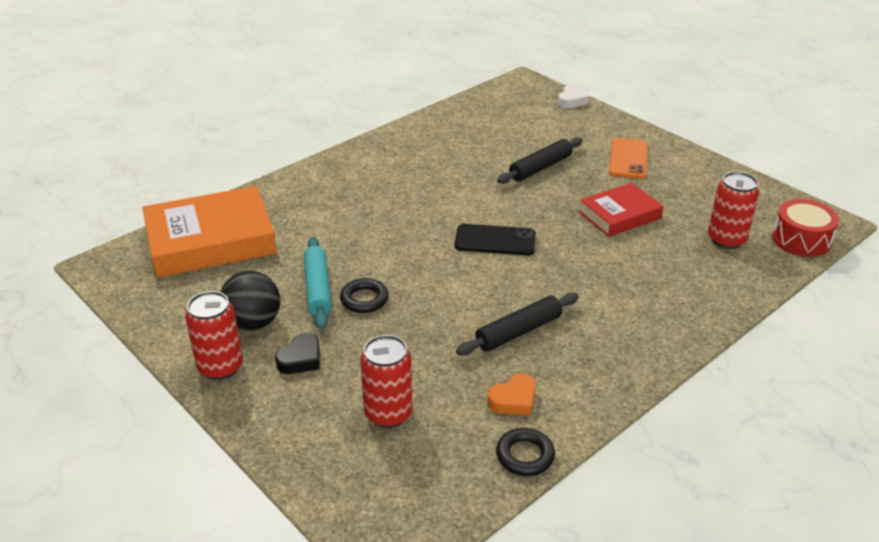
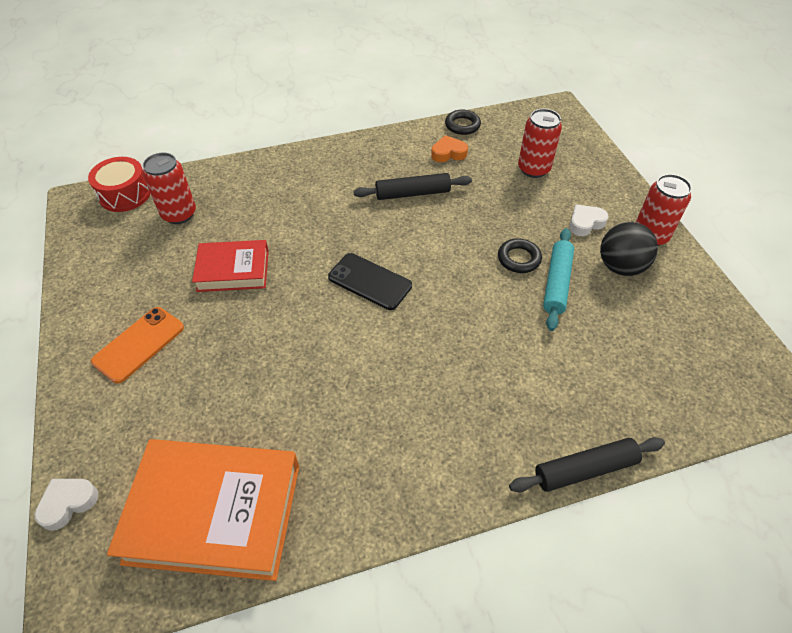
camera: 155 degrees left, 15 degrees up
orange book [142,186,277,278] -> orange book moved to [107,439,299,581]
black heart [275,333,320,374] -> white heart [569,204,609,236]
black rolling pin [497,137,583,184] -> black rolling pin moved to [509,437,665,493]

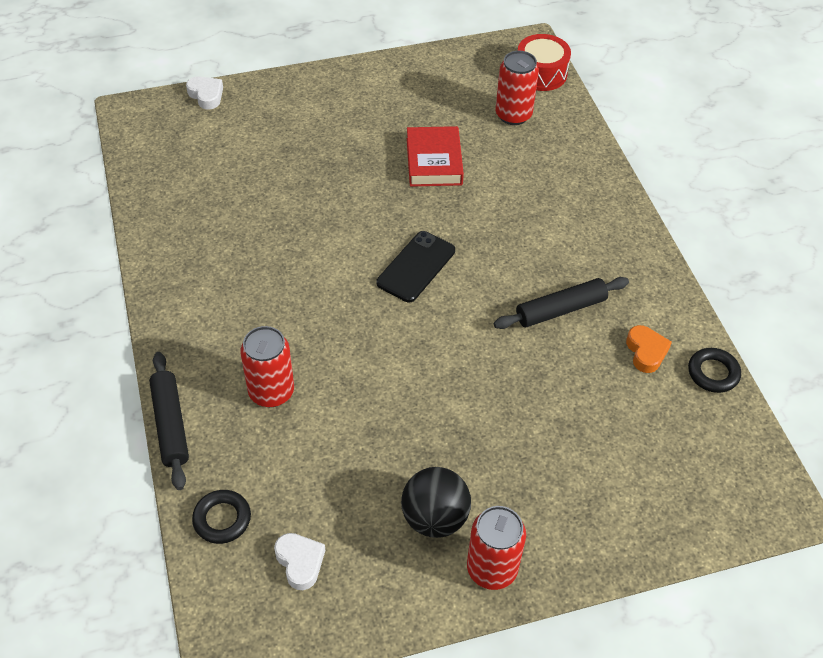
camera: 90 degrees right, 0 degrees up
orange phone [91,307,184,383] -> none
orange book [107,439,299,581] -> none
black rolling pin [353,173,472,200] -> black rolling pin turned 75 degrees clockwise [494,277,629,329]
black ring [498,238,542,273] -> black ring moved to [192,490,251,544]
red can [518,109,562,178] -> red can moved to [240,326,294,407]
turquoise rolling pin [543,228,574,331] -> none
white heart [569,204,609,236] -> white heart moved to [274,533,325,590]

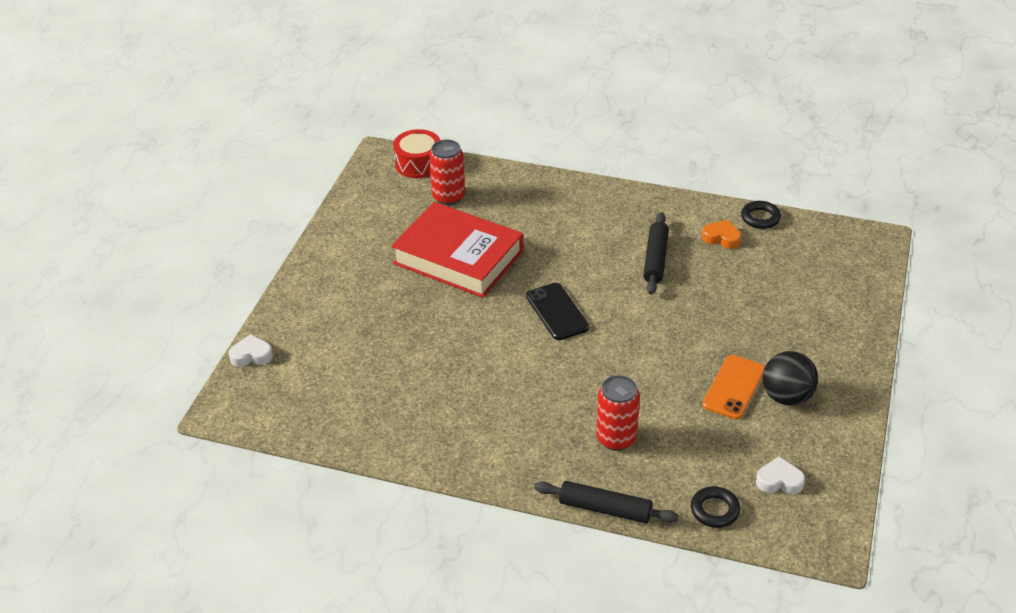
camera: 55 degrees left, 10 degrees down
red book [407,126,464,187] -> red book [391,202,523,298], size x1.70
red can [467,506,526,590] -> none
none -> orange phone [702,355,765,419]

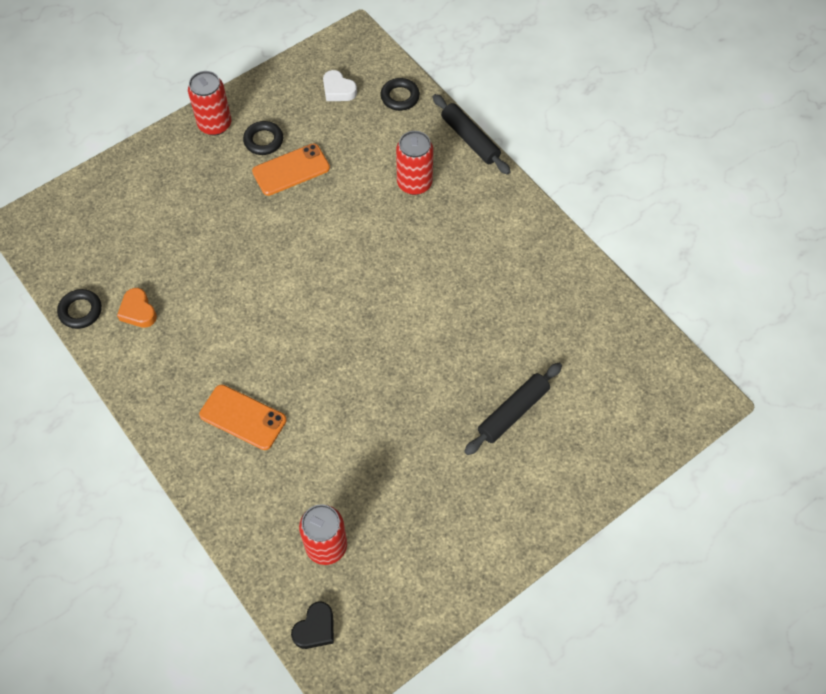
camera: 145 degrees left, 20 degrees up
white heart [228,334,273,367] -> none
red book [391,202,523,298] -> none
red drum [393,129,440,178] -> black heart [291,601,334,649]
black phone [526,283,589,340] -> none
black rolling pin [643,212,669,294] -> black rolling pin moved to [464,363,562,455]
black ball [763,351,818,406] -> black ring [243,121,283,155]
none -> red can [188,71,231,136]
none -> orange phone [199,384,286,450]

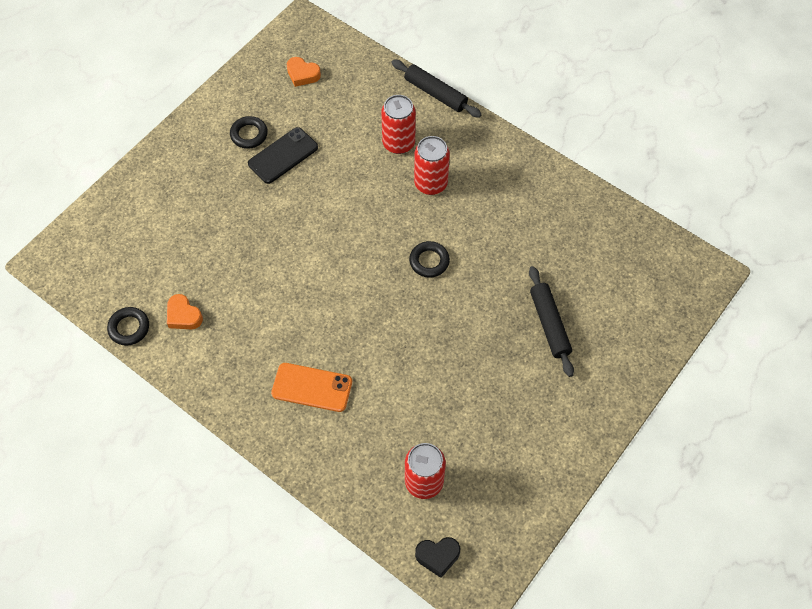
camera: 15 degrees left, 0 degrees up
red can [188,71,231,136] -> red can moved to [414,136,450,195]
orange phone [252,144,330,196] -> black phone [248,127,318,184]
black heart [291,601,334,649] -> black heart turned 60 degrees clockwise [415,537,460,578]
white heart [323,70,357,101] -> orange heart [287,57,321,87]
black ring [380,78,420,111] -> black ring moved to [409,241,450,278]
black rolling pin [464,363,562,455] -> black rolling pin turned 45 degrees counterclockwise [529,266,574,377]

